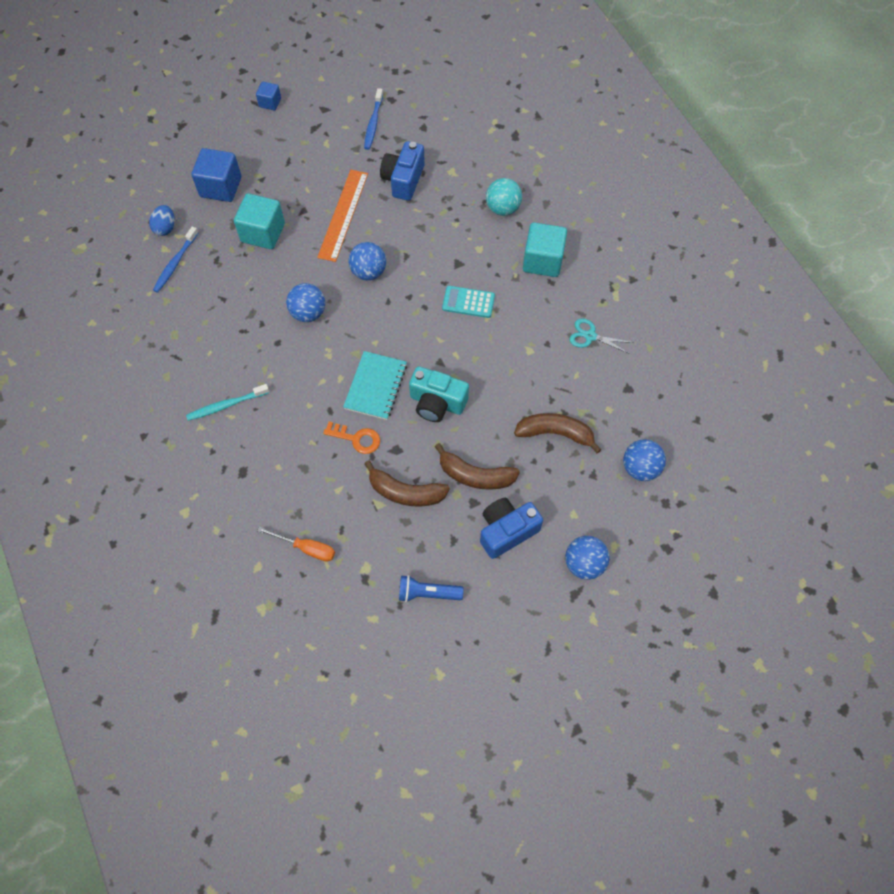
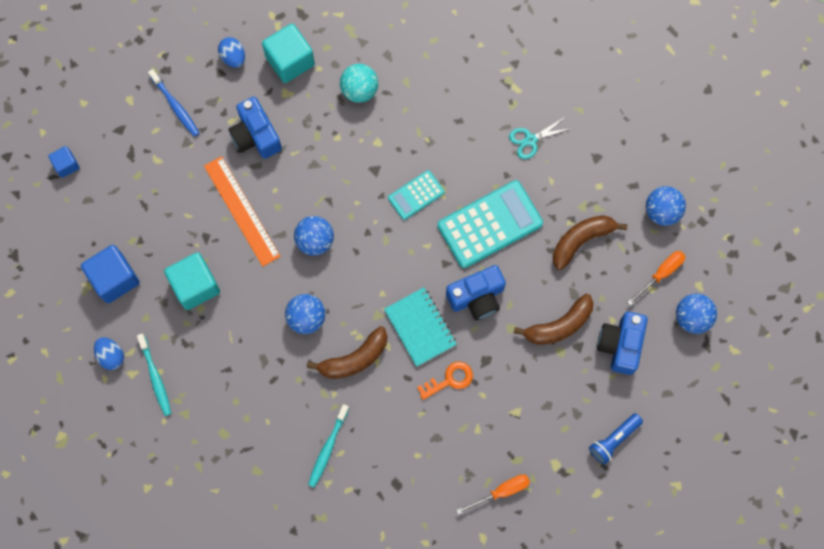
camera: 45 degrees left, 10 degrees up
blue toothbrush [153,226,198,293] -> turquoise toothbrush [137,334,171,416]
brown banana [364,460,450,506] -> brown banana moved to [307,326,387,379]
turquoise camera [409,366,469,422] -> blue camera [446,265,506,320]
turquoise cube [523,222,567,277] -> turquoise cube moved to [262,24,315,83]
none -> blue egg [218,37,245,68]
none -> turquoise calculator [438,180,543,268]
none -> orange screwdriver [627,251,685,306]

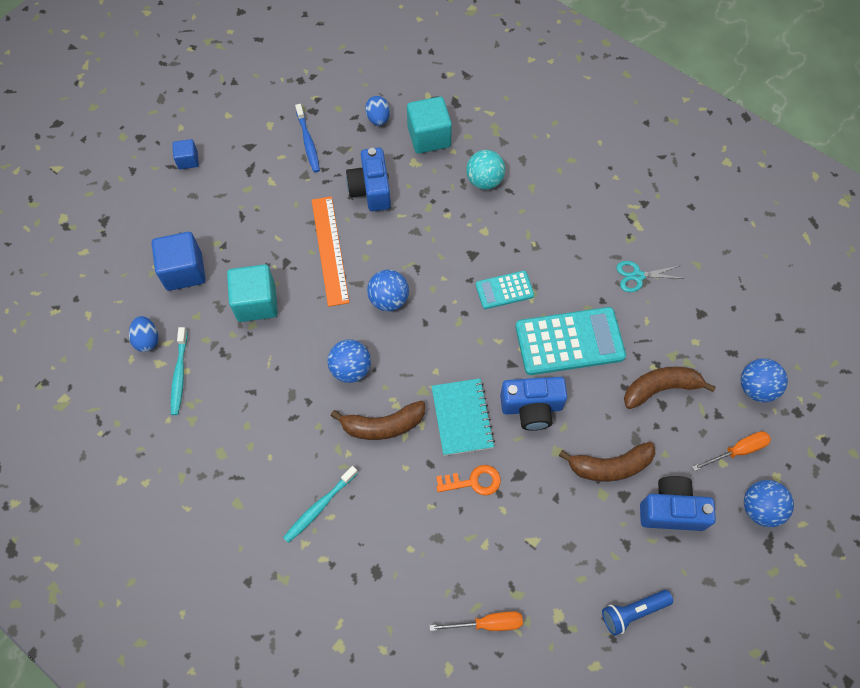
camera: 20 degrees right, 10 degrees down
blue camera [597,312,648,375] -> blue camera turned 60 degrees clockwise [640,476,716,531]

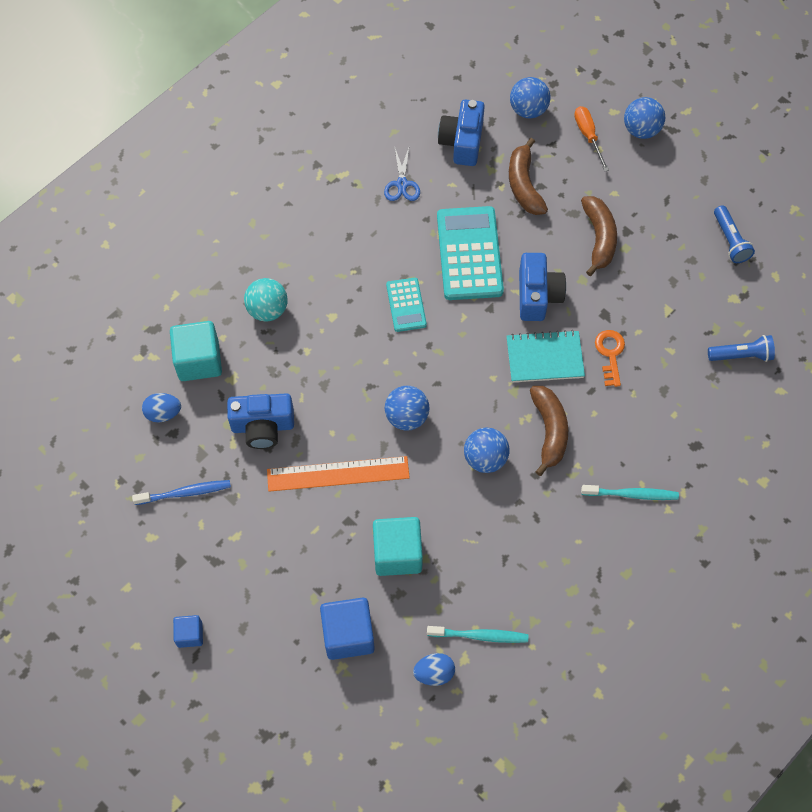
camera: 85 degrees left, 0 degrees up
turquoise toothbrush [283,466,358,543] -> turquoise toothbrush turned 45 degrees counterclockwise [581,485,679,500]
orange screwdriver [429,611,523,631] -> blue flashlight [708,335,775,362]
turquoise scissors [616,261,684,292] -> blue scissors [384,146,420,201]
blue camera [640,476,716,531] -> blue camera moved to [438,99,485,166]

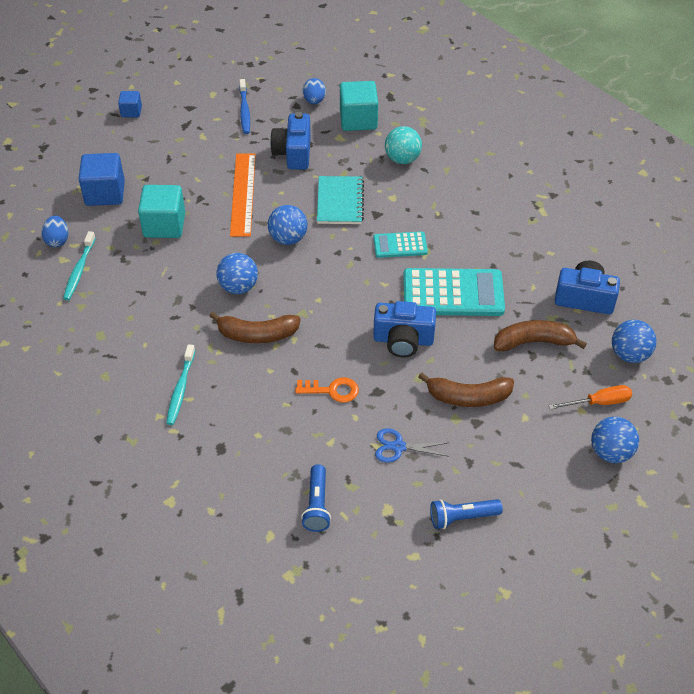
camera: 95 degrees right, 15 degrees down
blue scissors [384,146,420,201] -> blue scissors moved to [375,428,450,463]
turquoise notebook [506,330,585,383] -> turquoise notebook moved to [317,176,364,224]

